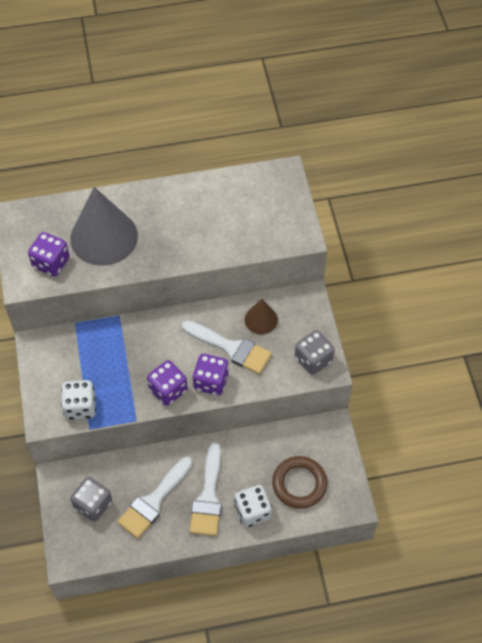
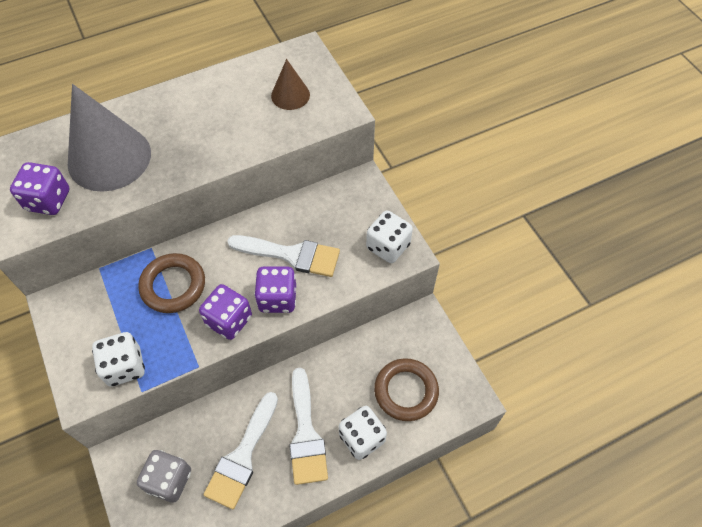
camera: 15 degrees left, 0 degrees up
brown cone [244,299,278,334] -> brown cone moved to [271,59,310,110]
grey dice [295,330,335,375] -> white dice [366,210,413,263]
none -> brown ring [138,253,205,313]

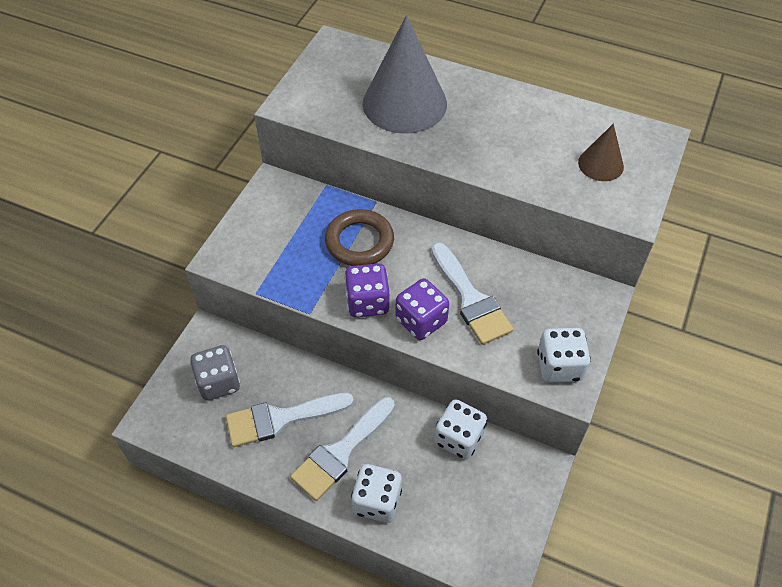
camera: 50 degrees right, 5 degrees down
purple dice [10,162,70,215] -> none
white dice [92,332,145,387] -> white dice moved to [434,399,487,459]
brown ring [374,358,439,421] -> none

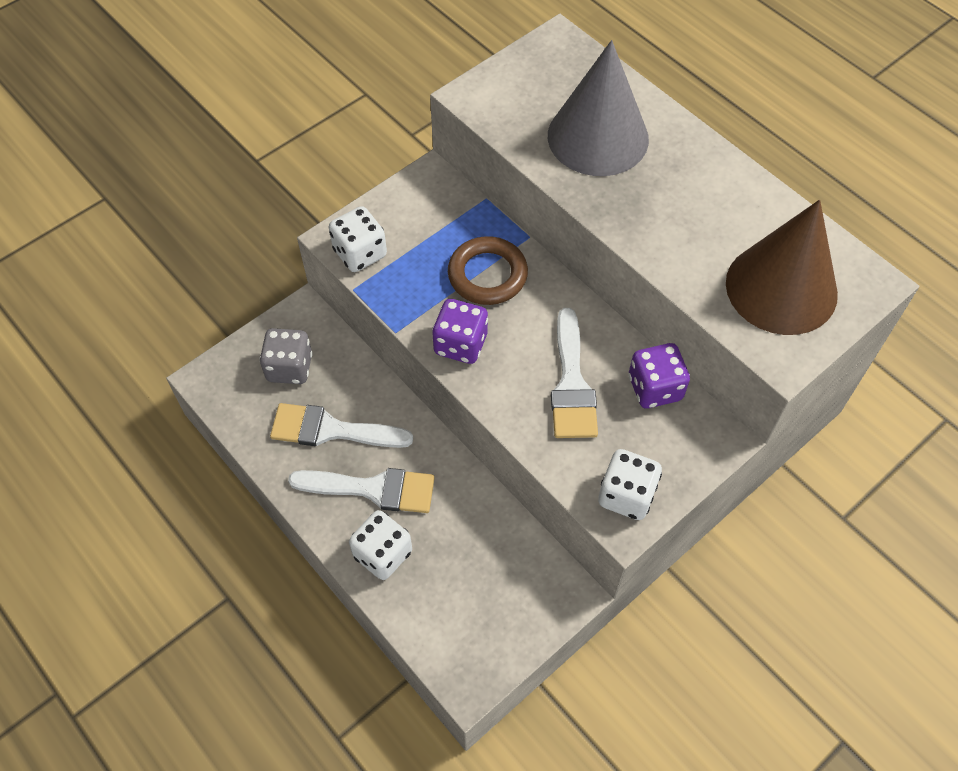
camera: 25 degrees right, 5 degrees up
white brush [290,397,395,501] -> white brush turned 150 degrees counterclockwise [288,468,435,513]
purple dice [396,279,449,340] -> purple dice moved to [629,343,690,408]
white dice [434,399,487,459] -> white dice moved to [329,206,387,272]
brown cone [578,124,624,181] -> brown cone [726,200,838,335], size x1.99

